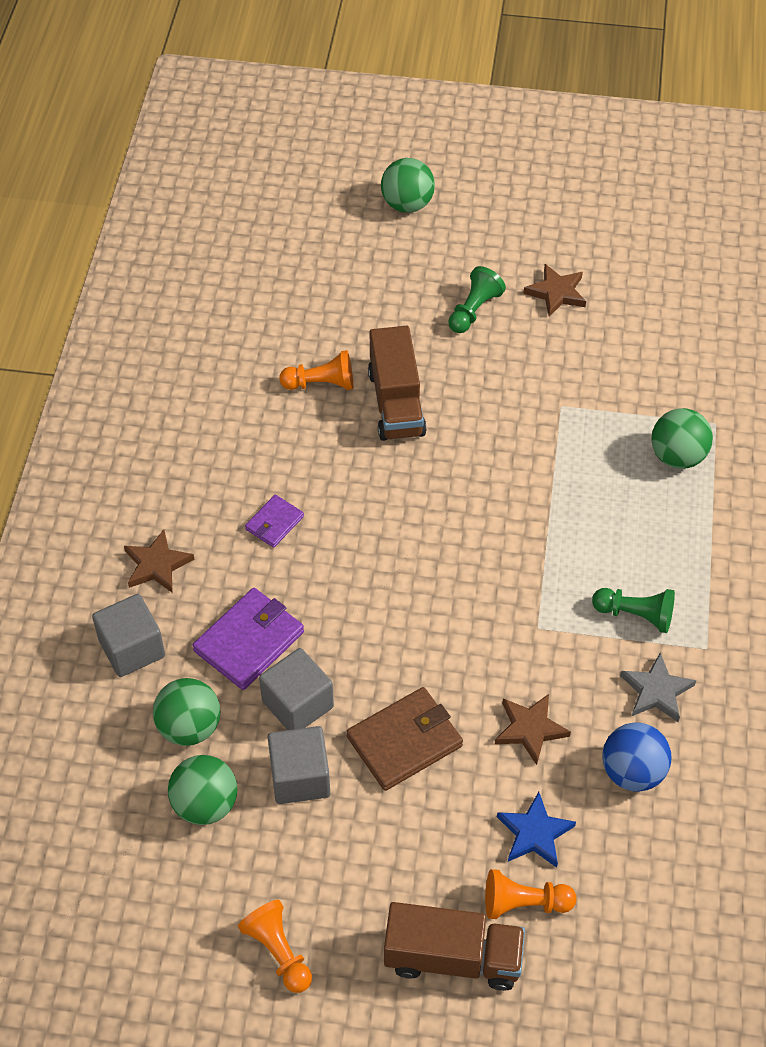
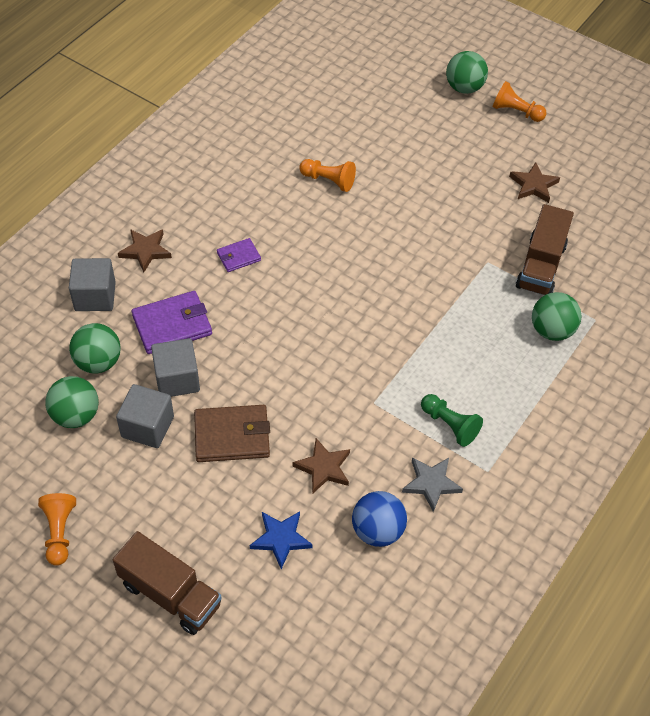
camera: 25 degrees right, 0 degrees up
brown truck [368,326,427,441] -> brown truck moved to [516,204,574,295]
green pawn [448,266,506,333] -> none
orange pawn [485,869,576,919] -> orange pawn moved to [493,81,546,122]

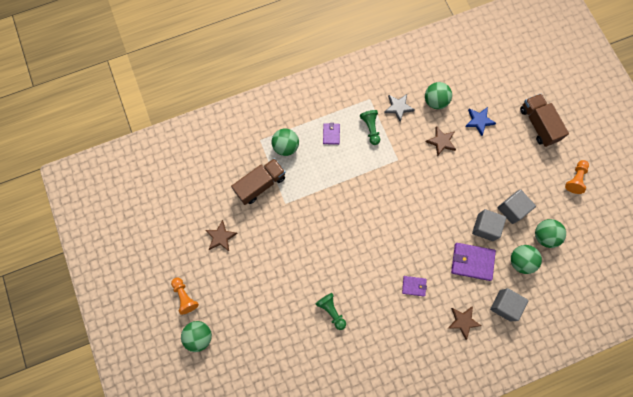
camera: 145 degrees left, 20 degrees up
brown wallet [194,405,270,462] -> none
orange pawn [299,159,356,192] -> green pawn [315,293,346,330]
blue ball [352,491,407,547] -> green ball [425,82,452,109]
none -> purple wallet [323,123,340,145]

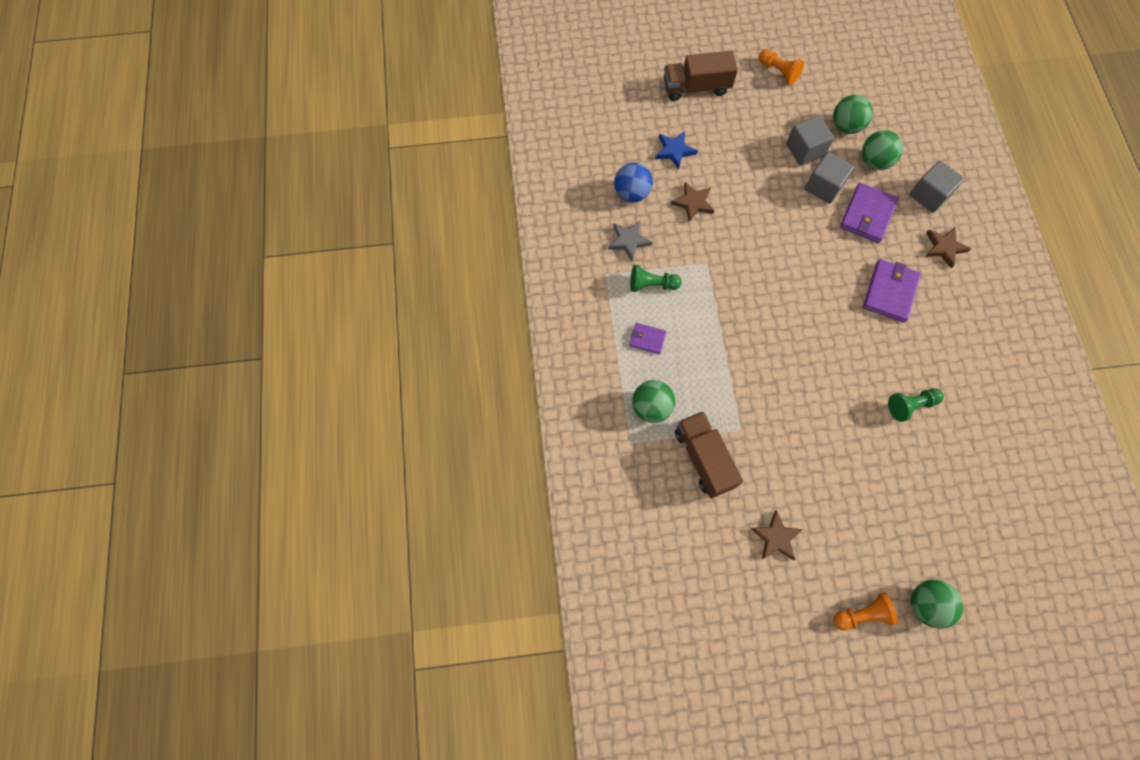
camera: 75 degrees left, 5 degrees down
purple wallet [402,276,427,297] -> purple wallet [863,259,921,323], size x1.77
green ball [425,82,452,109] -> blue ball [614,163,653,202]

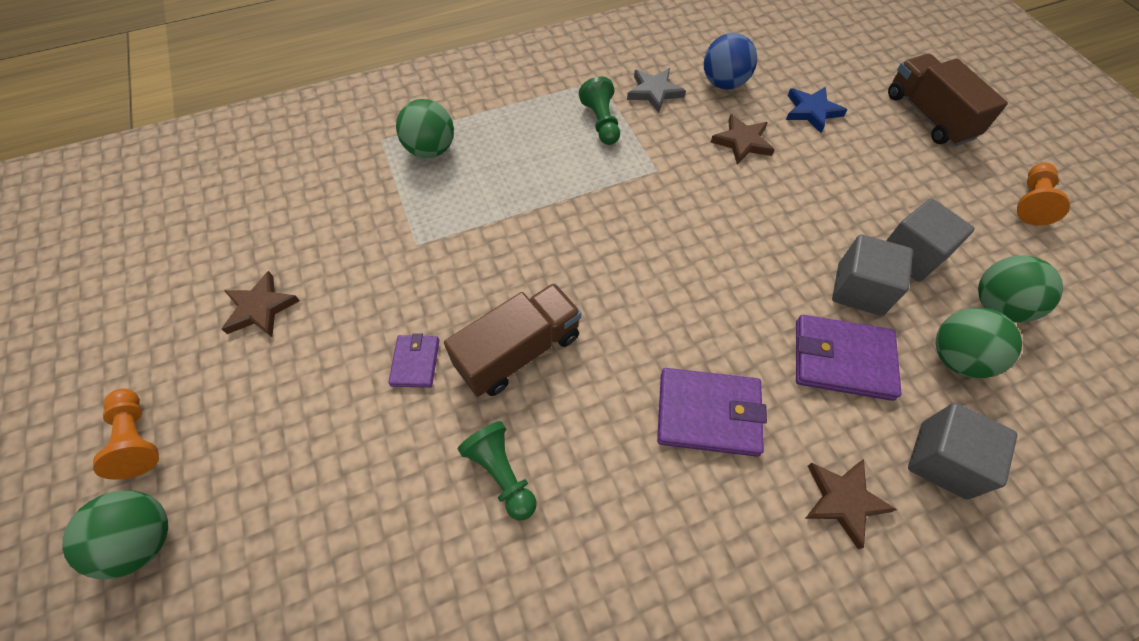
camera: 75 degrees right, 10 degrees down
purple wallet [629,323,667,354] -> purple wallet moved to [388,333,439,388]
brown truck [675,411,743,498] -> brown truck moved to [444,283,581,397]

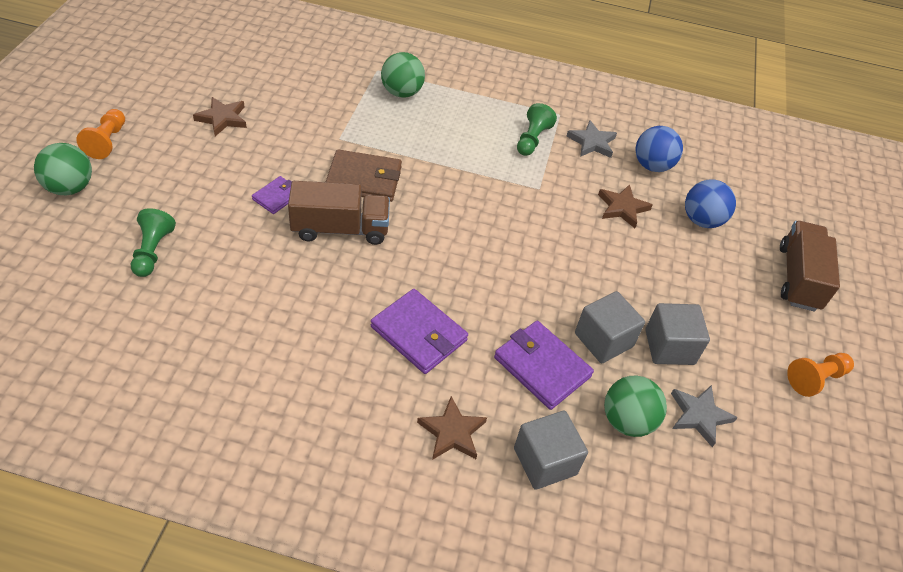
camera: 30 degrees right, 10 degrees down
green pawn [458,421,537,520] -> green pawn moved to [131,208,176,277]
blue star [786,87,847,133] -> blue ball [685,179,736,228]
green ball [978,255,1063,323] -> grey star [671,385,738,447]
none -> brown wallet [326,149,402,202]

